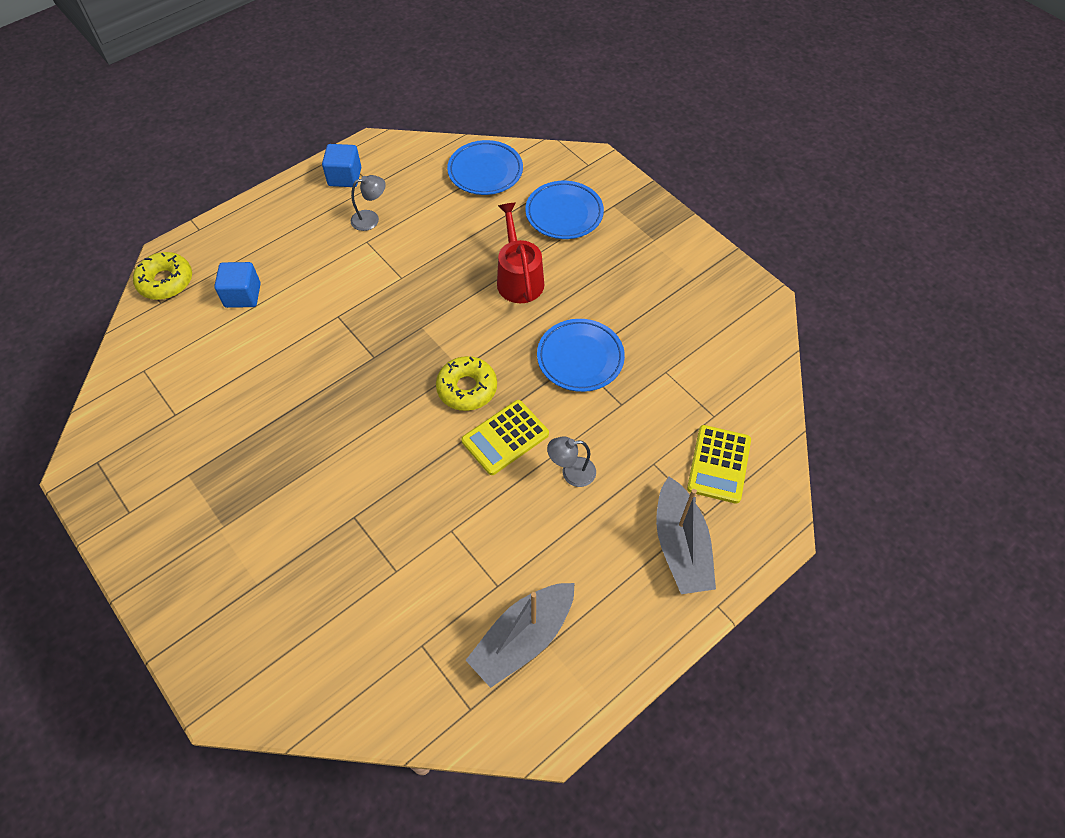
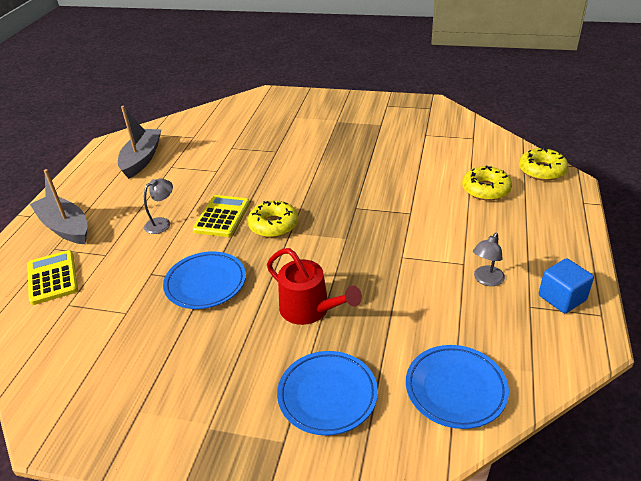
camera: 145 degrees right, 20 degrees down
blue cube [214,262,261,308] -> yellow donut [462,165,512,201]

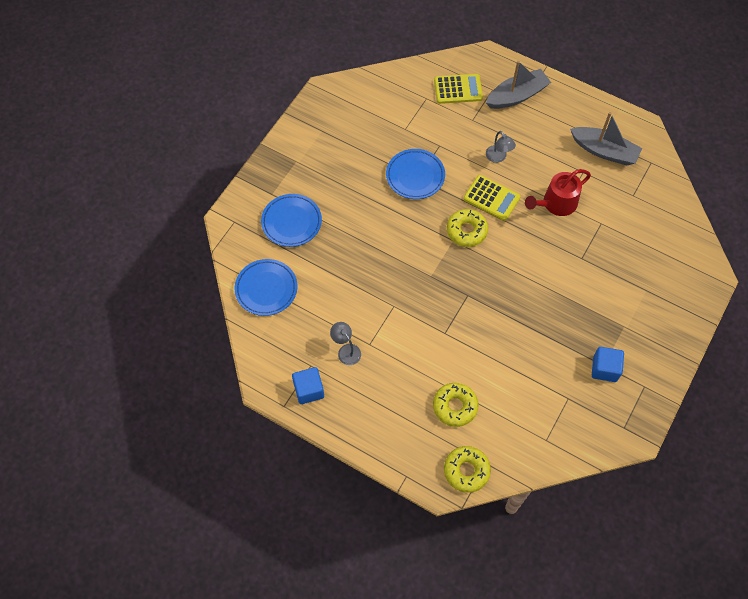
camera: 105 degrees right, 25 degrees up
red watering can [267,248,362,325] -> red watering can moved to [525,169,591,216]
none -> blue cube [592,347,624,382]

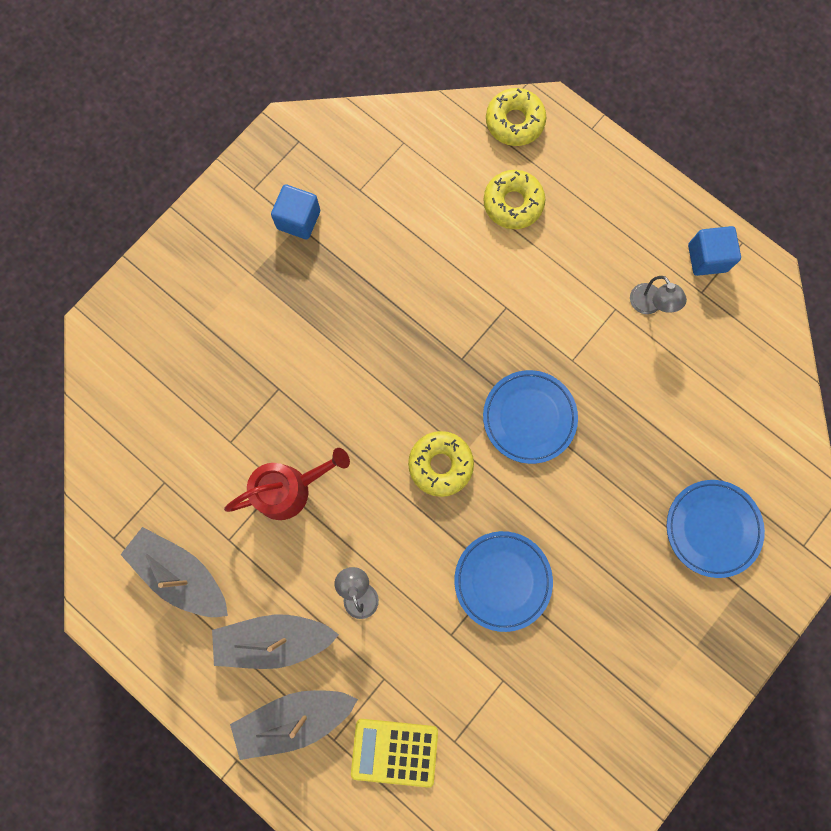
camera: 170 degrees left, 15 degrees up
blue plate [235,259,297,316] -> blue plate moved to [483,370,578,464]
yellow calculator [463,175,521,221] -> none
none -> grey boat [212,615,339,669]

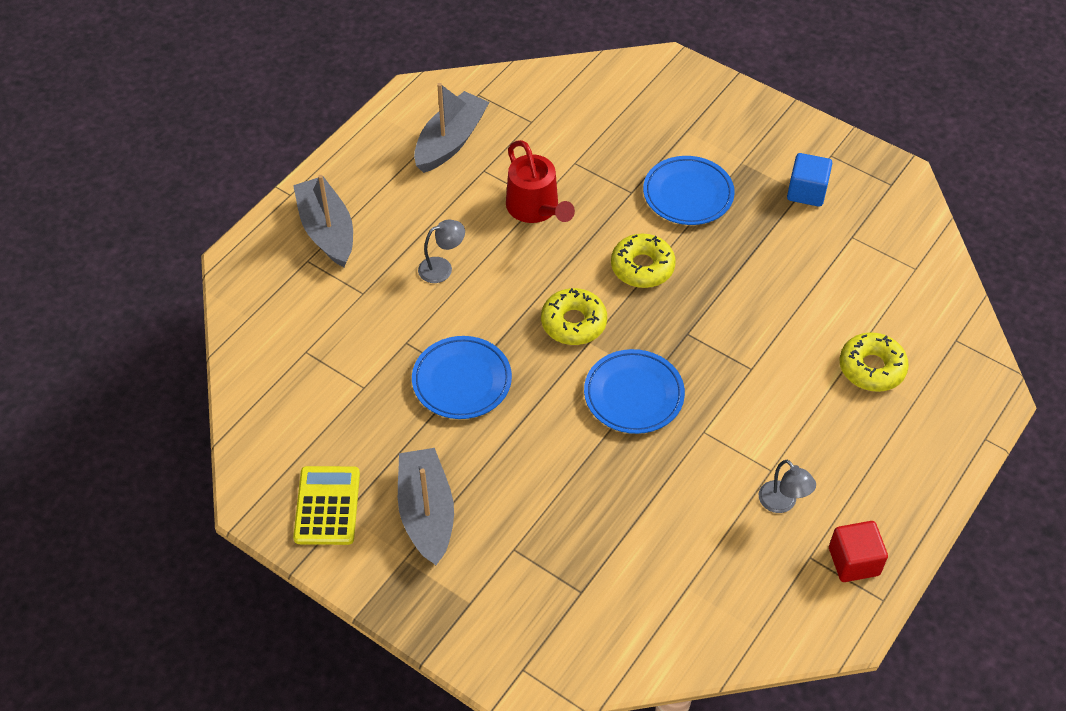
camera: 85 degrees right, 25 degrees down
grey boat [212,615,339,669] -> grey boat moved to [398,448,454,565]
yellow calculator [351,719,438,788] -> yellow calculator moved to [293,466,360,545]
yellow donut [486,88,546,146] -> yellow donut moved to [611,234,676,288]
grey lamp [630,276,687,314] -> grey lamp turned 90 degrees counterclockwise [759,460,816,513]
blue plate [667,480,765,578] -> blue plate moved to [643,156,735,225]
blue cube [688,226,741,276] -> red cube [829,521,888,582]

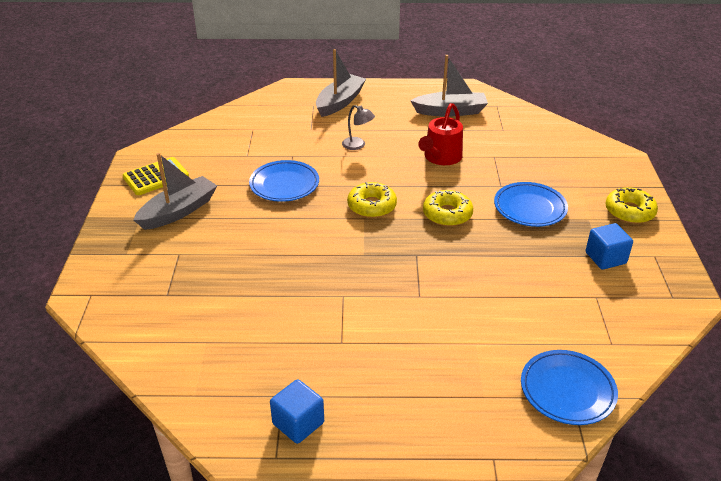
camera: 55 degrees right, 15 degrees down
blue plate [584,349,685,434] -> blue plate moved to [521,350,618,425]
grey lamp [759,460,816,513] -> none
red cube [829,521,888,582] -> blue cube [270,379,324,444]
yellow donut [839,332,909,392] -> yellow donut moved to [605,187,658,224]

